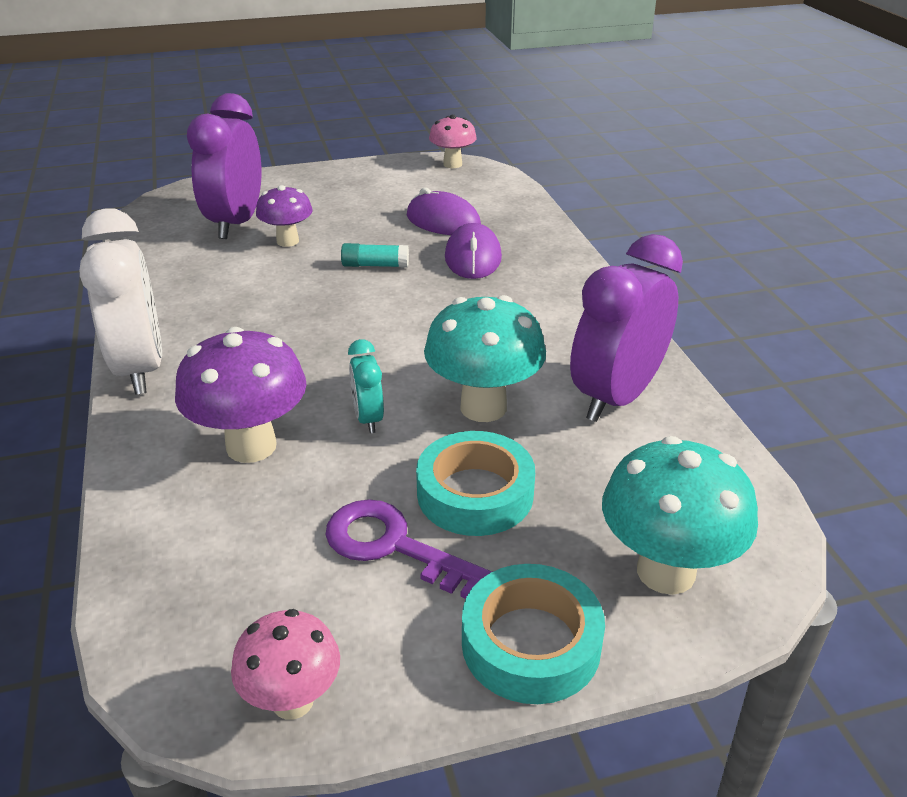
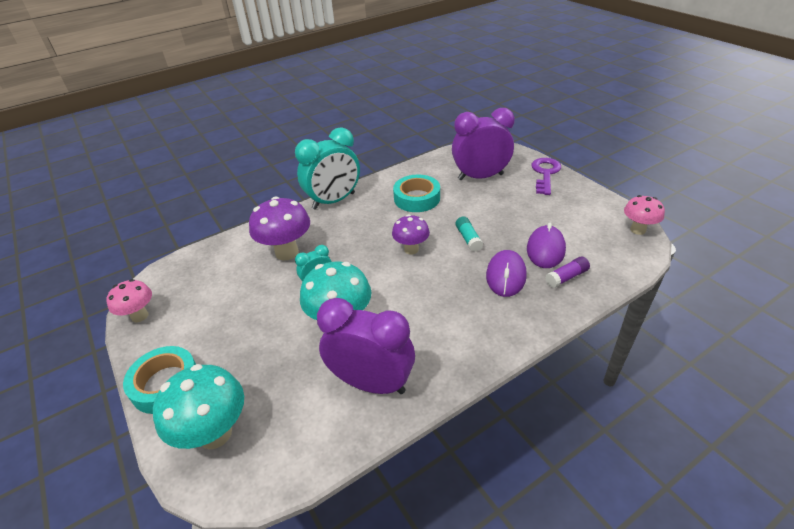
camera: 75 degrees right, 5 degrees up
white clock [80,208,162,395] -> turquoise clock [295,127,360,210]
purple mushroom [256,185,313,247] -> purple mushroom moved to [392,215,430,254]
purple key [326,499,492,599] -> purple key moved to [532,158,561,195]
turquoise tape [416,431,535,536] -> turquoise tape moved to [393,175,440,212]
purple mouse [445,223,502,279] -> purple mouse turned 60 degrees counterclockwise [486,250,527,297]
none -> purple glue stick [545,257,590,288]

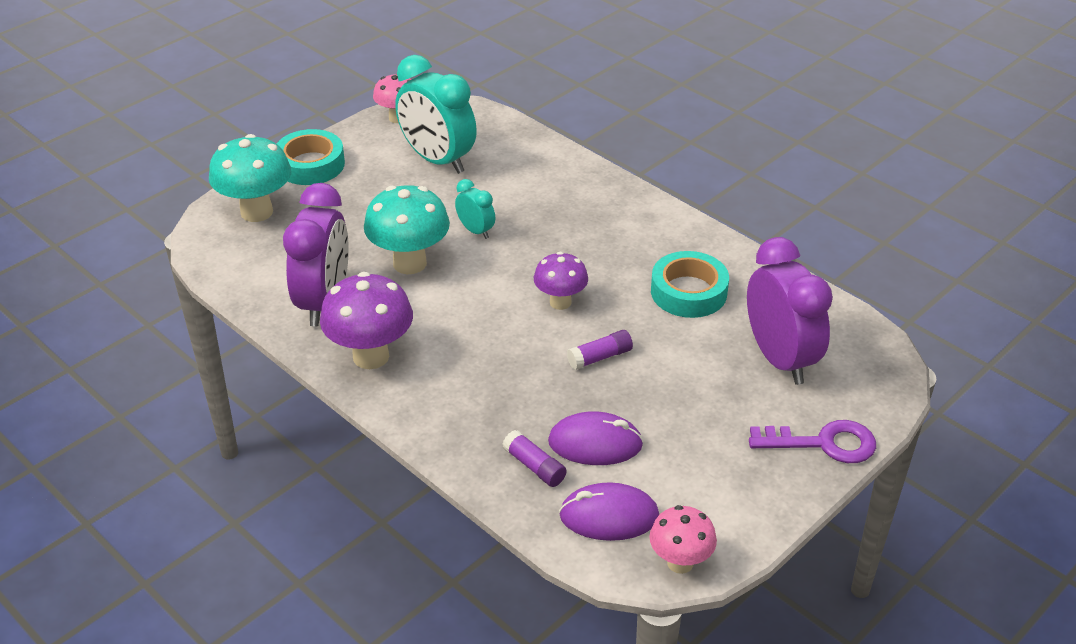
camera: 75 degrees right, 0 degrees up
purple mushroom [249,197,310,260] -> purple mushroom moved to [320,272,413,369]
turquoise clock [295,127,360,210] -> turquoise clock moved to [395,55,477,174]
turquoise glue stick [456,216,483,252] -> purple glue stick [567,330,633,370]
purple mouse [486,250,527,297] -> purple mouse moved to [559,482,659,541]

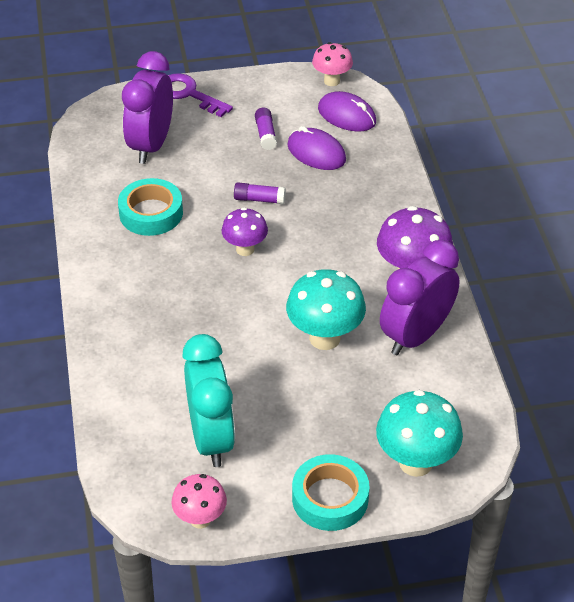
camera: 145 degrees left, 5 degrees up
turquoise clock [455,179,495,239] -> none
purple glue stick [502,430,567,487] -> purple glue stick moved to [255,107,277,150]

